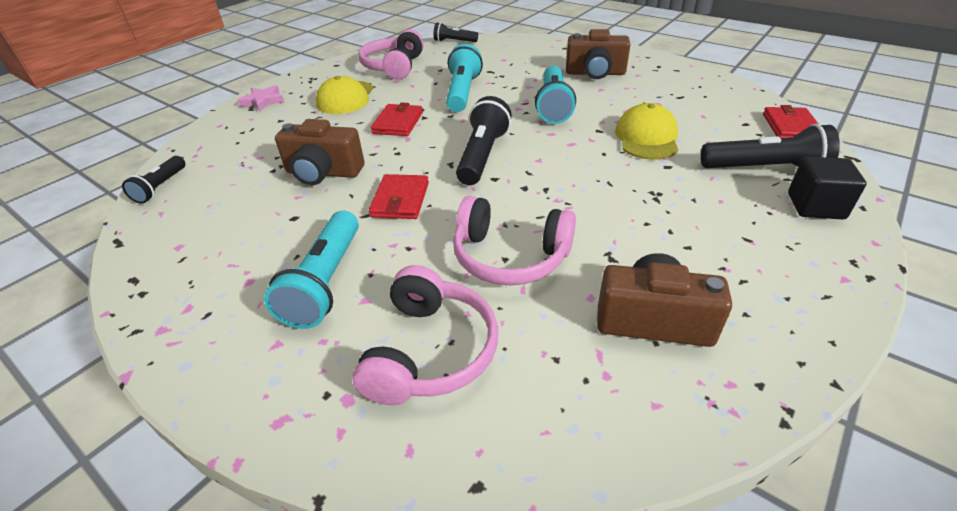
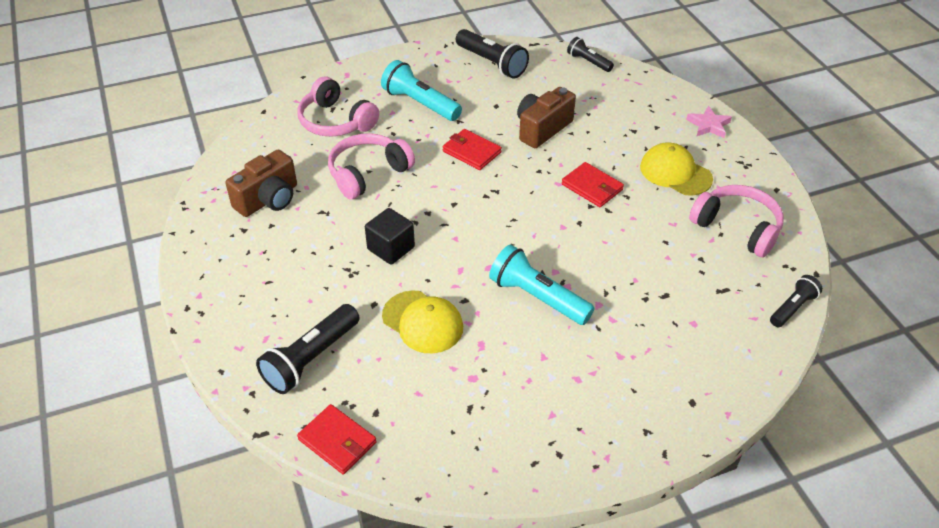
camera: 120 degrees right, 5 degrees up
turquoise flashlight [446,44,483,112] -> none
black flashlight [456,96,512,185] -> black flashlight moved to [456,29,529,79]
brown camera [566,29,630,79] -> none
black cube [788,157,867,219] -> black cube moved to [365,208,415,265]

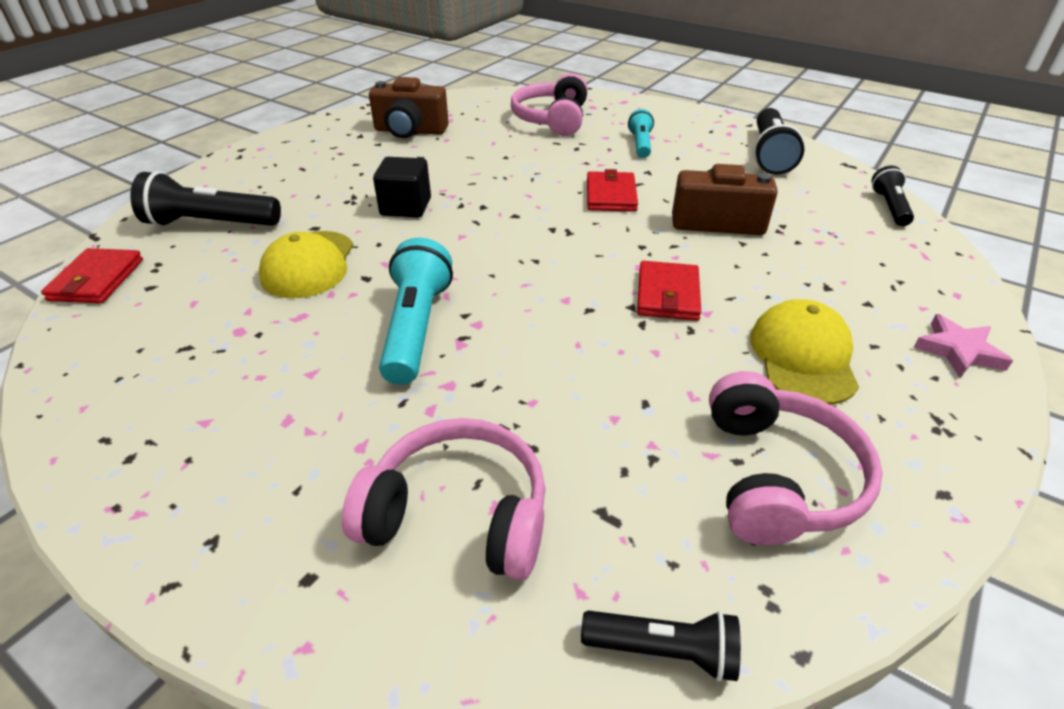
camera: 55 degrees right, 5 degrees down
pink headphones [328,133,415,199] -> pink headphones moved to [342,418,546,581]
turquoise flashlight [381,60,462,121] -> turquoise flashlight [628,109,654,158], size x0.60

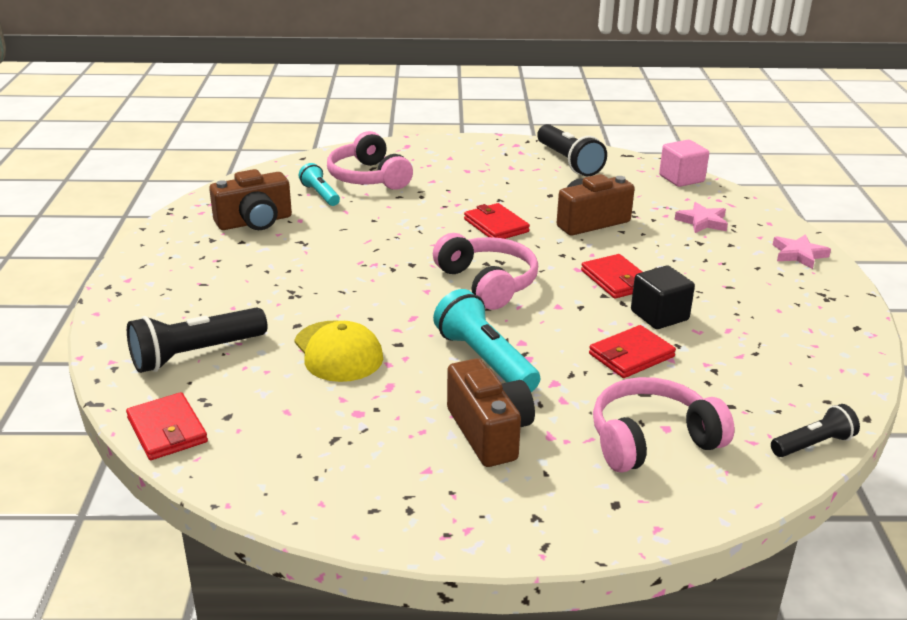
camera: 35 degrees left, 10 degrees down
black cube [373,157,431,217] -> black cube moved to [631,266,695,329]
turquoise flashlight [628,109,654,158] -> turquoise flashlight moved to [298,163,340,206]
pink headphones [709,371,883,545] -> pink headphones moved to [433,233,538,310]
yellow cap [750,299,859,405] -> none
black flashlight [872,166,914,226] -> pink cube [659,140,709,187]
none -> brown camera [447,358,535,467]
none -> red wallet [589,325,676,378]
none -> pink star [675,202,728,233]

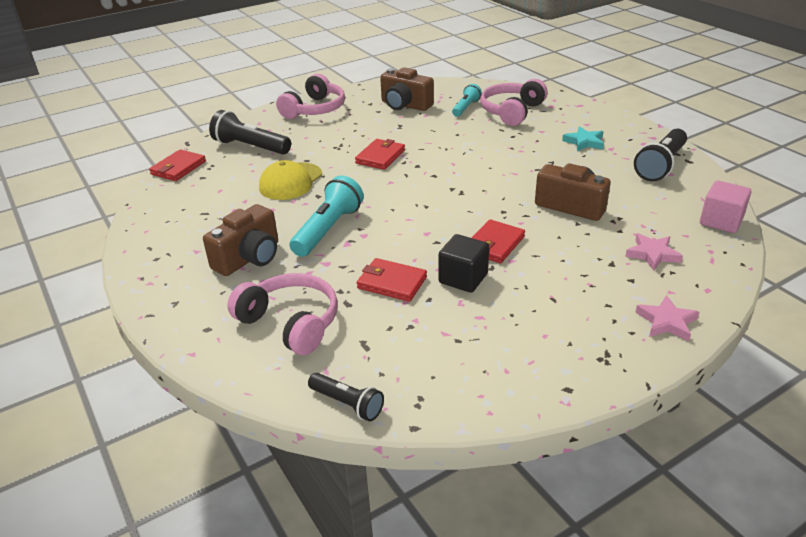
camera: 60 degrees right, 5 degrees up
pink headphones [433,233,538,310] -> pink headphones moved to [276,74,345,119]
red wallet [464,203,530,239] -> red wallet moved to [355,139,405,170]
none -> turquoise star [562,126,604,152]

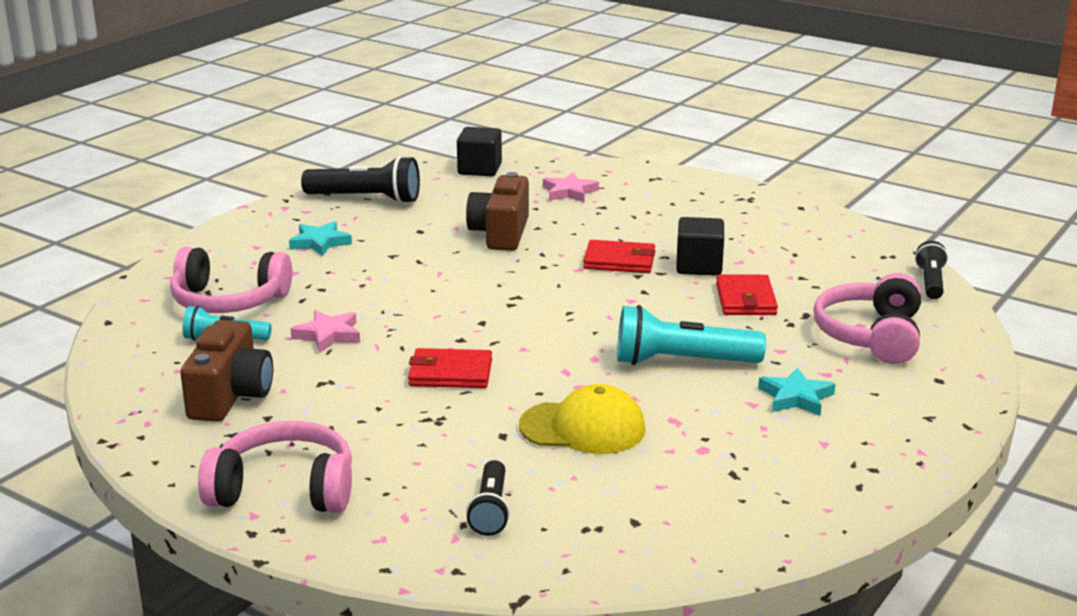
camera: 115 degrees left, 10 degrees down
red wallet [149,149,206,181] -> none
brown camera [203,204,278,276] -> turquoise star [758,367,835,416]
black flashlight [209,110,291,155] -> black flashlight [466,460,510,536], size x0.60
pink star [635,295,699,341] -> pink star moved to [291,310,360,353]
pink cube [700,181,751,233] -> black cube [457,127,502,176]

